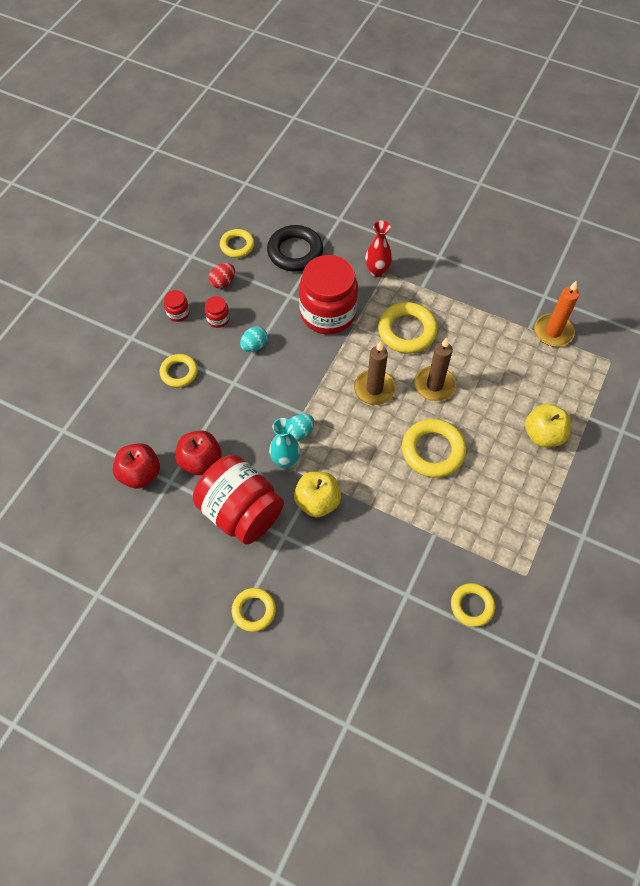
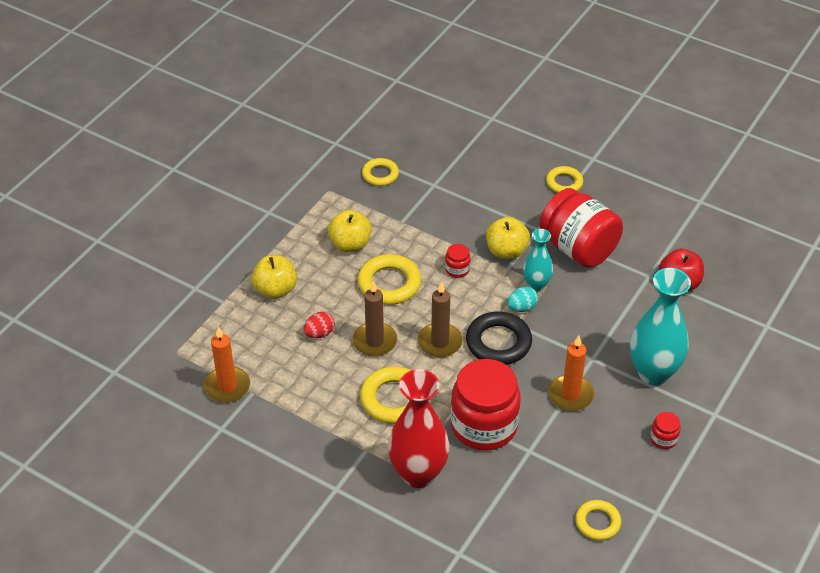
camera: 175 degrees left, 15 degrees down
yellow ring [160,354,198,388] -> turquoise vase [630,268,691,385]
red apple [175,430,222,475] -> none
red jar [205,296,230,328] -> red jar moved to [445,244,471,278]
red egg [209,263,235,288] -> red egg moved to [304,312,335,338]
turquoise egg [240,326,268,352] -> orange candle [548,335,594,411]
black ring [267,225,323,272] -> black ring moved to [466,311,532,365]
red vase [365,221,392,277] -> red vase [388,369,450,488], size x1.80
none -> yellow apple [328,210,371,252]

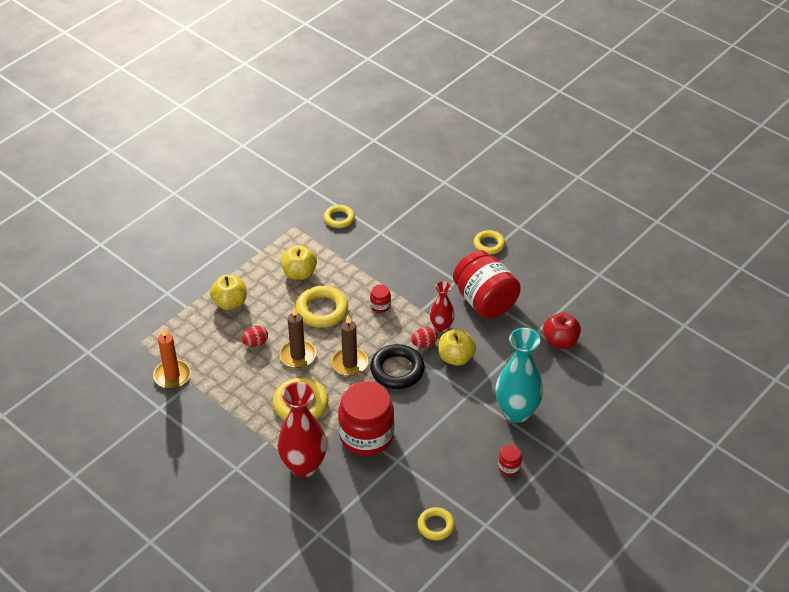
camera: 10 degrees right, 0 degrees up
yellow apple [486,217,530,259] -> yellow apple moved to [439,329,476,366]
turquoise egg [507,286,538,312] -> red egg [411,327,438,348]
turquoise vase [523,229,553,291] -> red vase [430,281,455,332]
orange candle [548,335,594,411] -> none

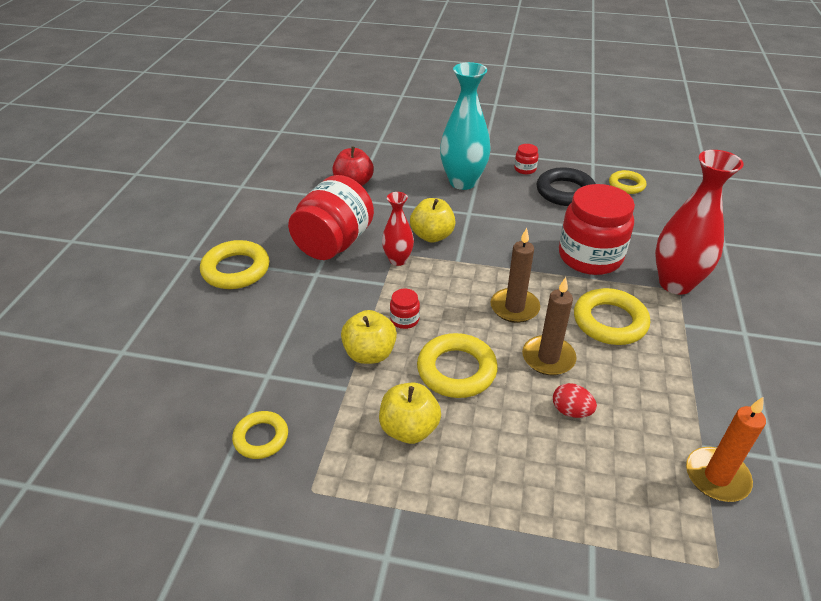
camera: 120 degrees left, 5 degrees down
yellow apple [210,275,247,310] -> yellow apple moved to [341,310,397,364]
black ring [370,344,425,389] -> black ring moved to [537,167,596,206]
red egg [411,327,438,348] -> none
yellow ring [474,230,505,255] -> yellow ring [200,240,270,289], size x1.60

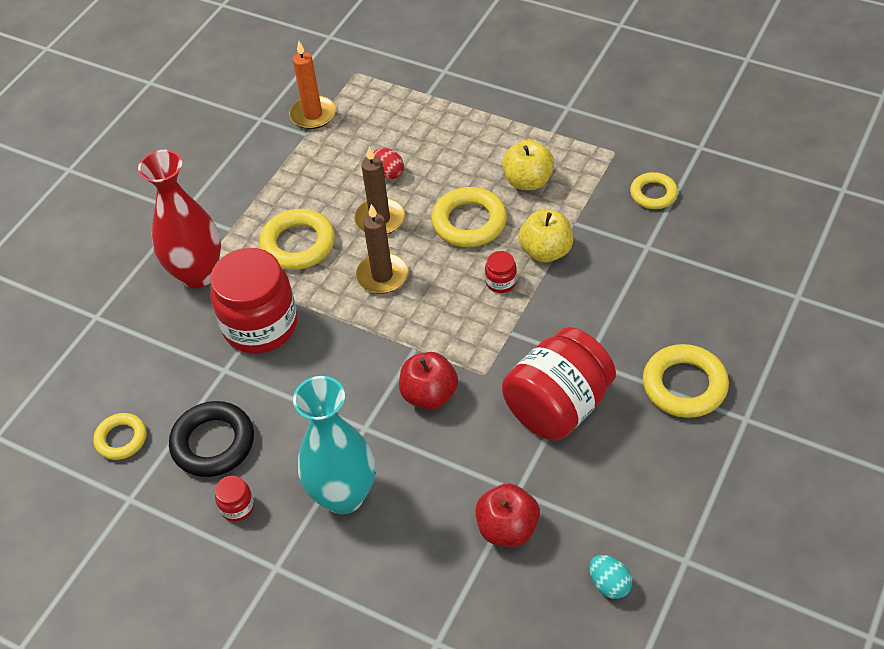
camera: 160 degrees left, 10 degrees up
red vase [382,192,414,266] -> none
yellow apple [410,198,456,243] -> red apple [399,352,458,410]
none -> turquoise egg [589,555,632,599]

